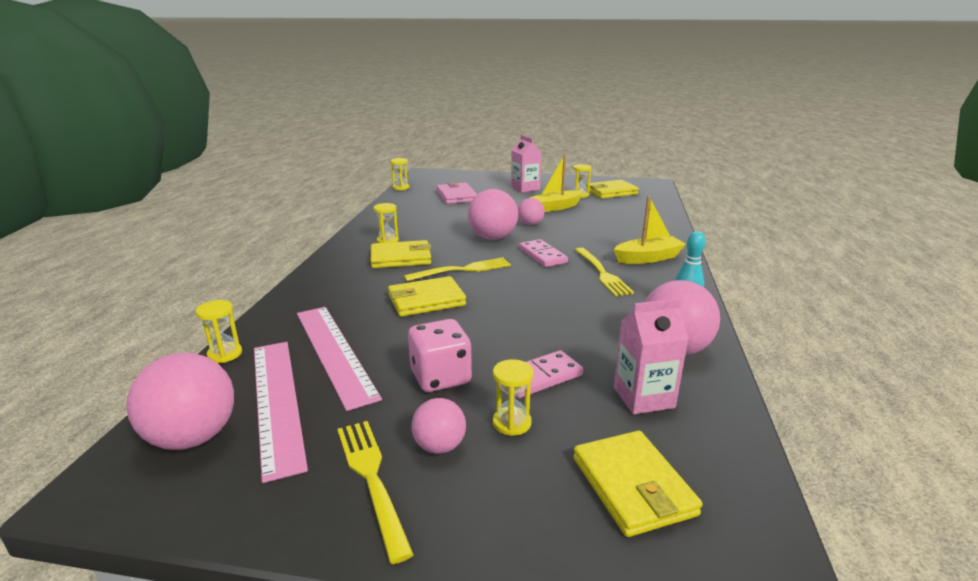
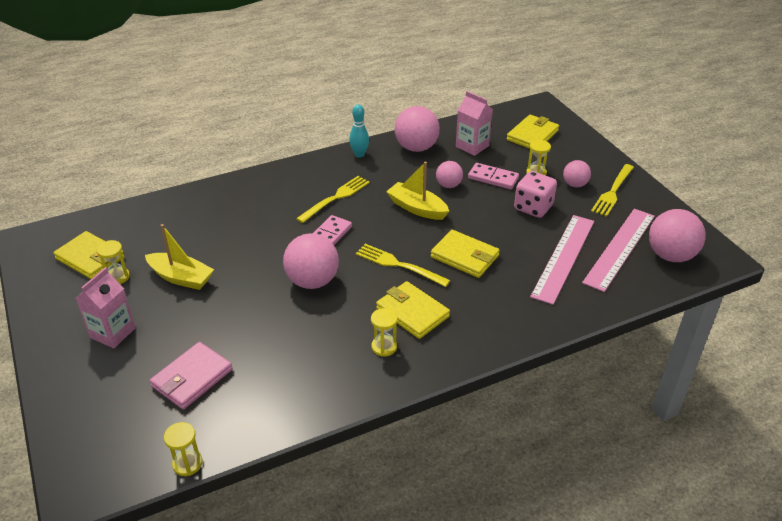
camera: 125 degrees left, 15 degrees up
yellow hourglass [196,300,242,363] -> none
pink ball [518,198,545,225] -> pink ball moved to [436,161,463,188]
yellow boat [613,196,686,264] -> yellow boat moved to [386,162,449,220]

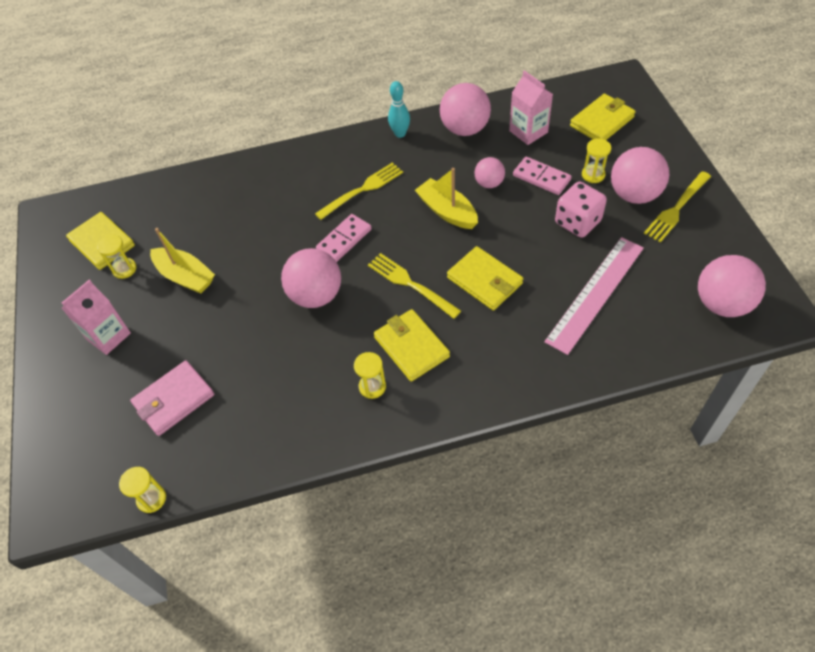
camera: 15 degrees right, 15 degrees up
pink ball [563,160,591,187] -> pink ball [611,147,669,204], size x1.75
pink ruler [582,209,655,292] -> none

